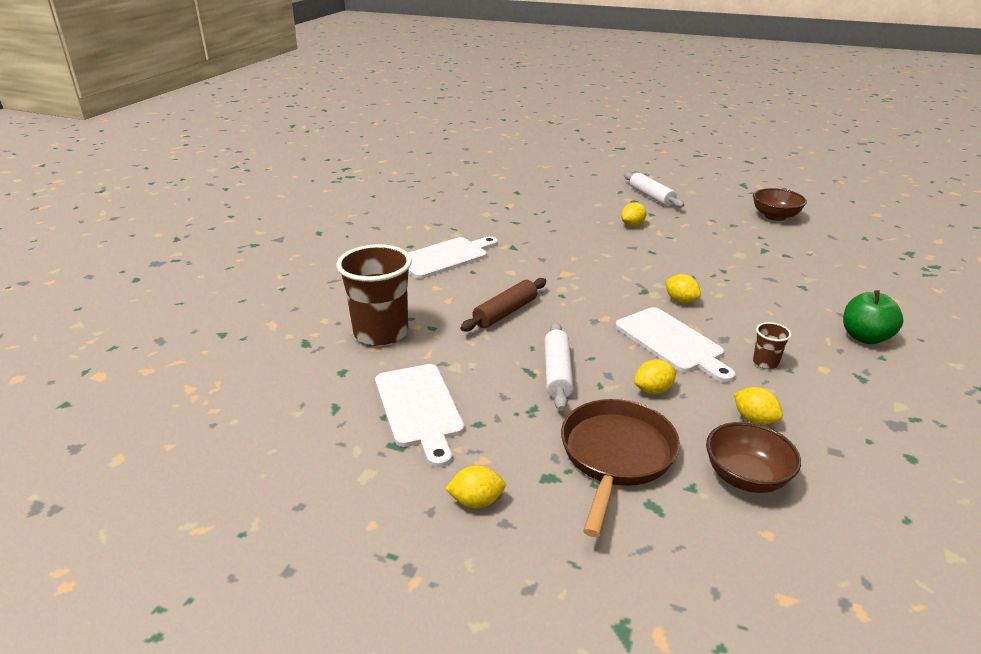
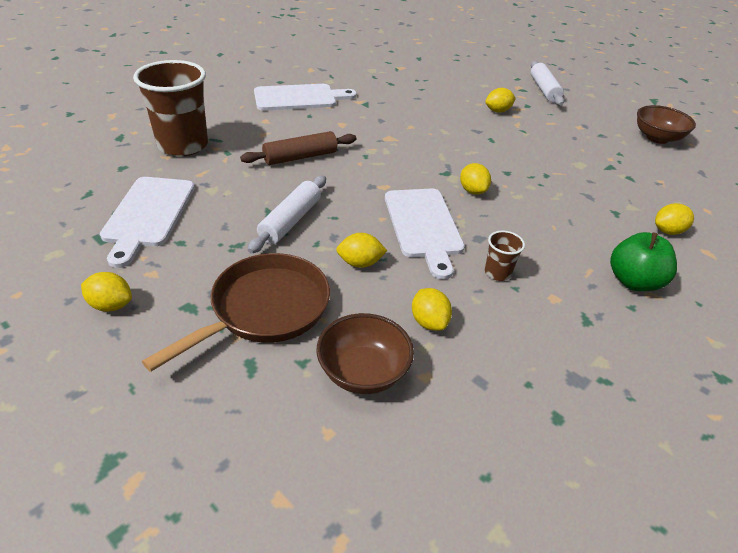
camera: 20 degrees right, 10 degrees up
none -> yellow lemon [655,203,694,235]

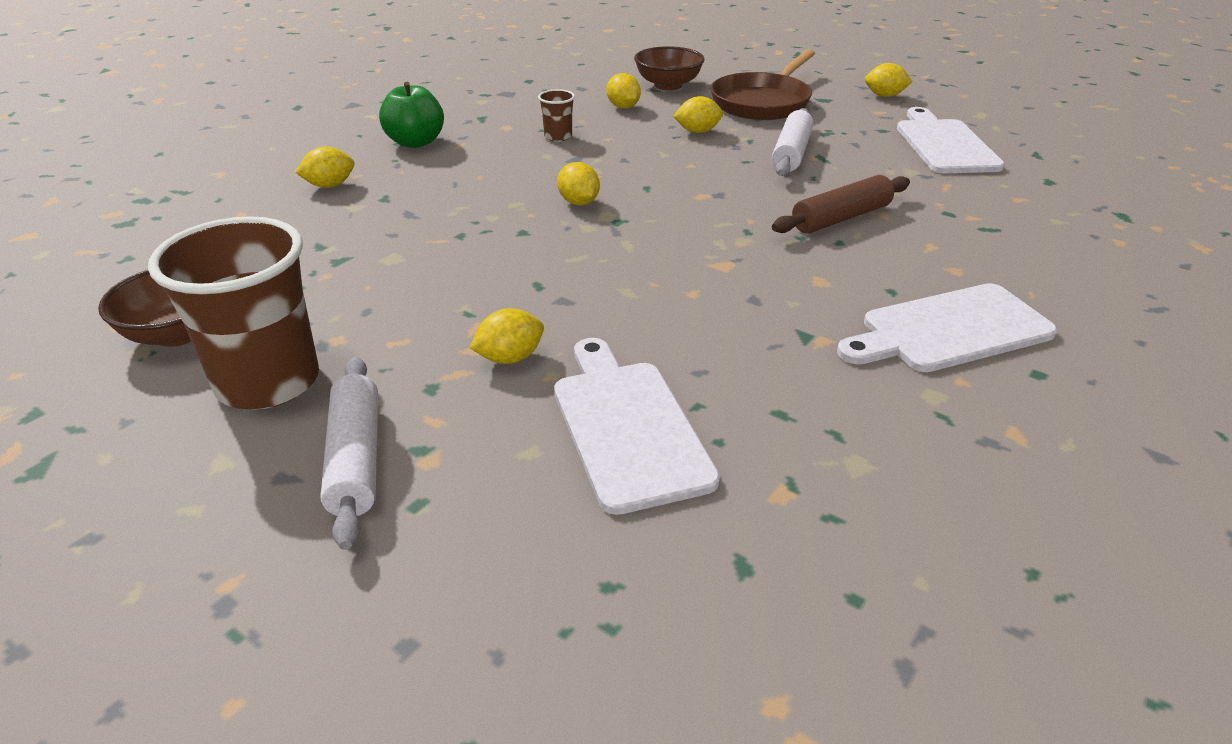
camera: 175 degrees right, 5 degrees down
brown cup [133,60,208,156] -> brown cup moved to [148,216,319,410]
white cutting board [385,188,465,279] -> white cutting board moved to [554,338,720,515]

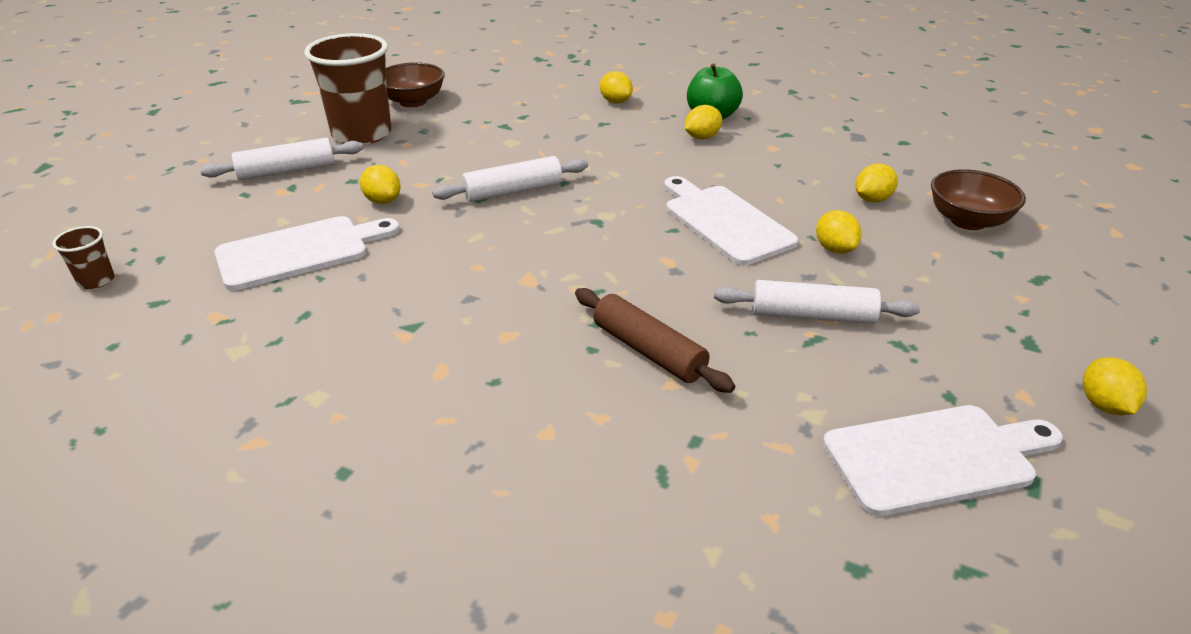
camera: 80 degrees right, 0 degrees up
brown cup [538,89,575,142] -> brown cup moved to [52,226,115,290]
yellow lemon [557,162,600,205] -> yellow lemon moved to [685,105,722,139]
brown pan [710,49,815,120] -> none
white cutting board [837,283,1057,372] -> white cutting board moved to [664,176,798,265]
none -> white rolling pin [432,156,588,202]

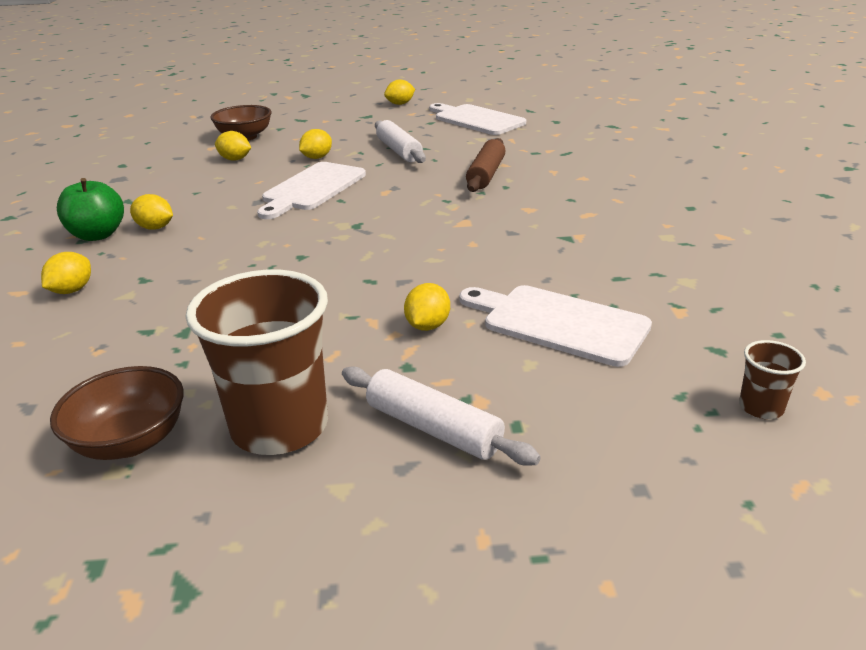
camera: 120 degrees left, 5 degrees down
white rolling pin [432,156,588,202] -> none

